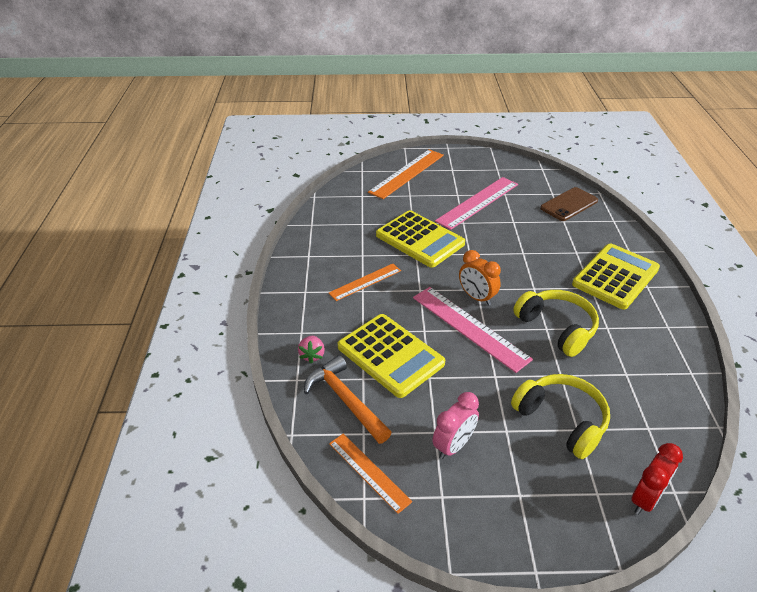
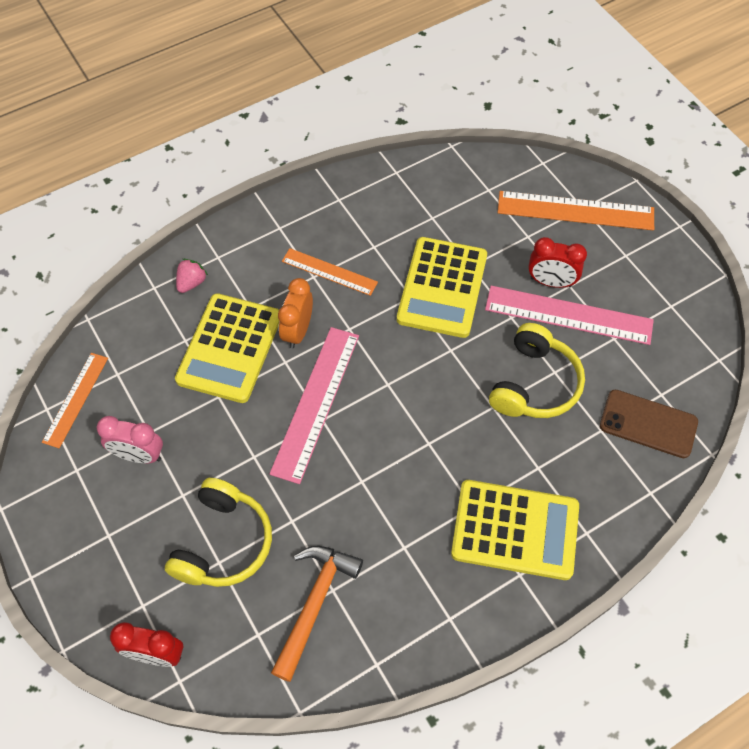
camera: 60 degrees right, 20 degrees up
pink strawberry [298,336,325,364] -> pink strawberry turned 150 degrees clockwise [176,259,208,293]
orange hammer [304,355,392,444] -> orange hammer moved to [271,546,363,682]
orange clock [459,250,501,305] -> orange clock moved to [278,278,313,349]
yellow headphones [513,290,599,357] -> yellow headphones moved to [489,323,585,418]
none -> red clock [528,237,587,288]

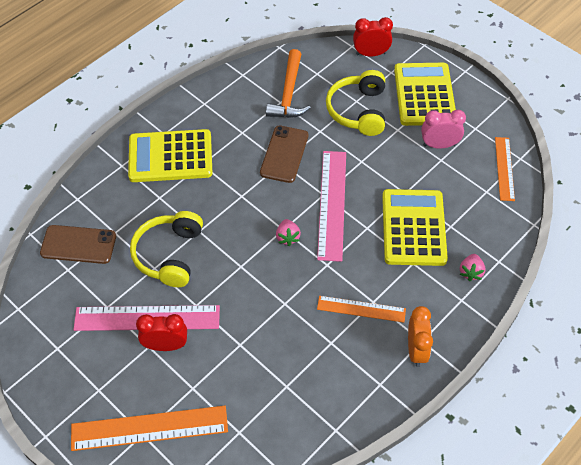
camera: 165 degrees right, 5 degrees down
orange clock [278,278,313,349] -> orange clock moved to [408,306,433,367]
yellow calculator [397,237,487,338] -> yellow calculator moved to [394,63,456,126]
none -> brown phone [260,126,309,183]
none -> pink strawberry [276,219,301,246]

